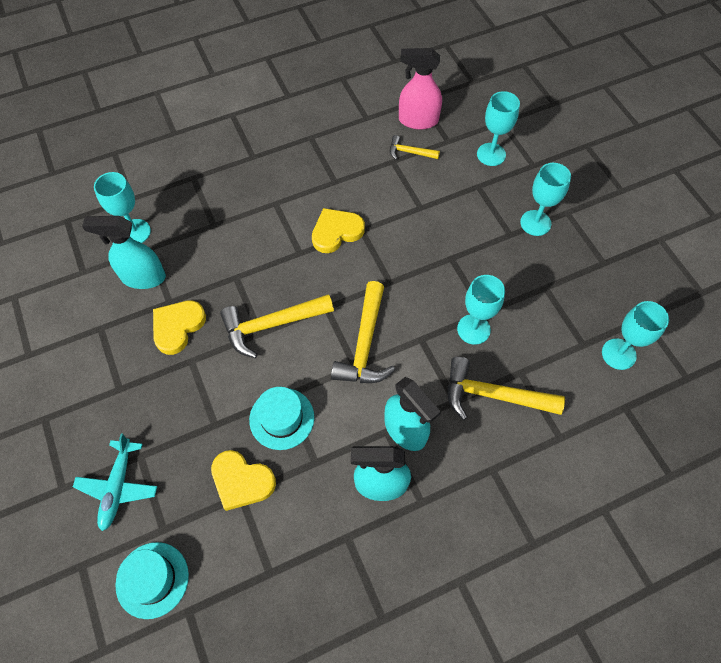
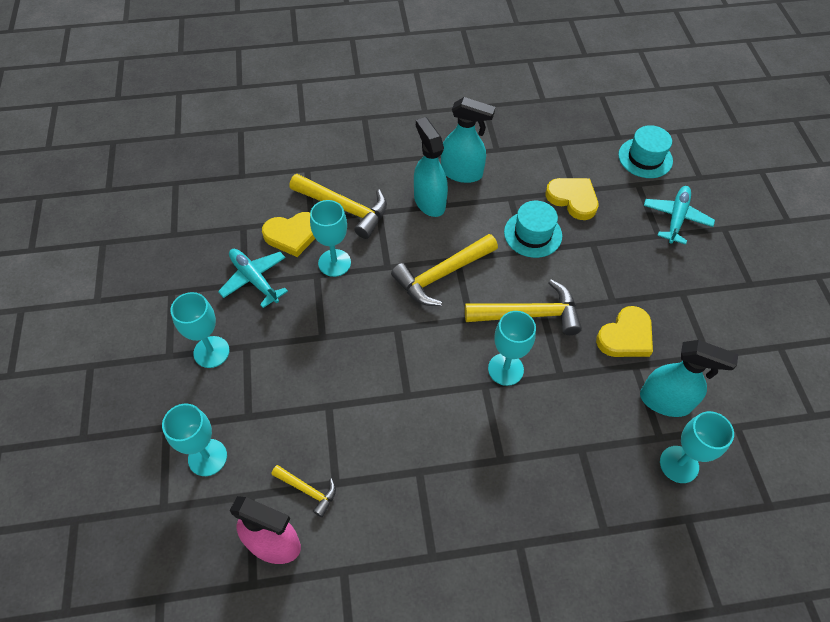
camera: 165 degrees left, 5 degrees down
yellow heart [312,208,365,253] -> yellow heart moved to [262,212,315,257]
yellow hammer [331,281,395,383] -> yellow hammer turned 150 degrees counterclockwise [391,234,498,306]
turquoise goblet [602,301,669,370] -> turquoise goblet moved to [488,311,536,386]
none -> turquoise plane [218,249,288,308]

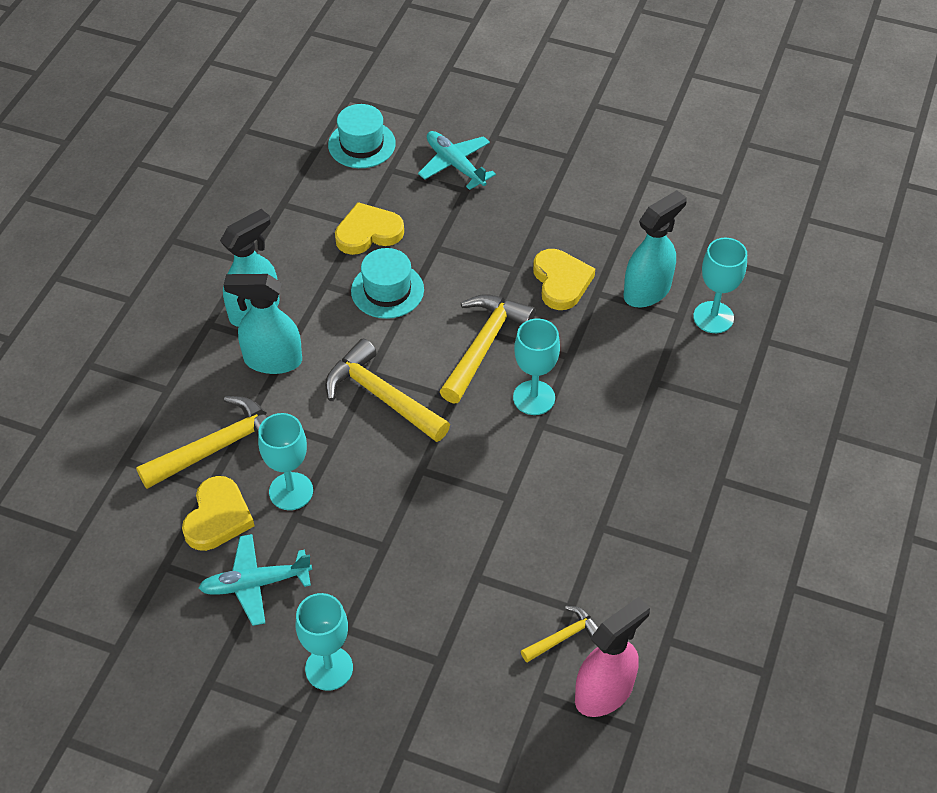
camera: 60 degrees left, 5 degrees down
turquoise goblet [162,404,227,476] -> none
yellow hammer [391,234,498,306] -> yellow hammer turned 135 degrees clockwise [325,339,450,442]

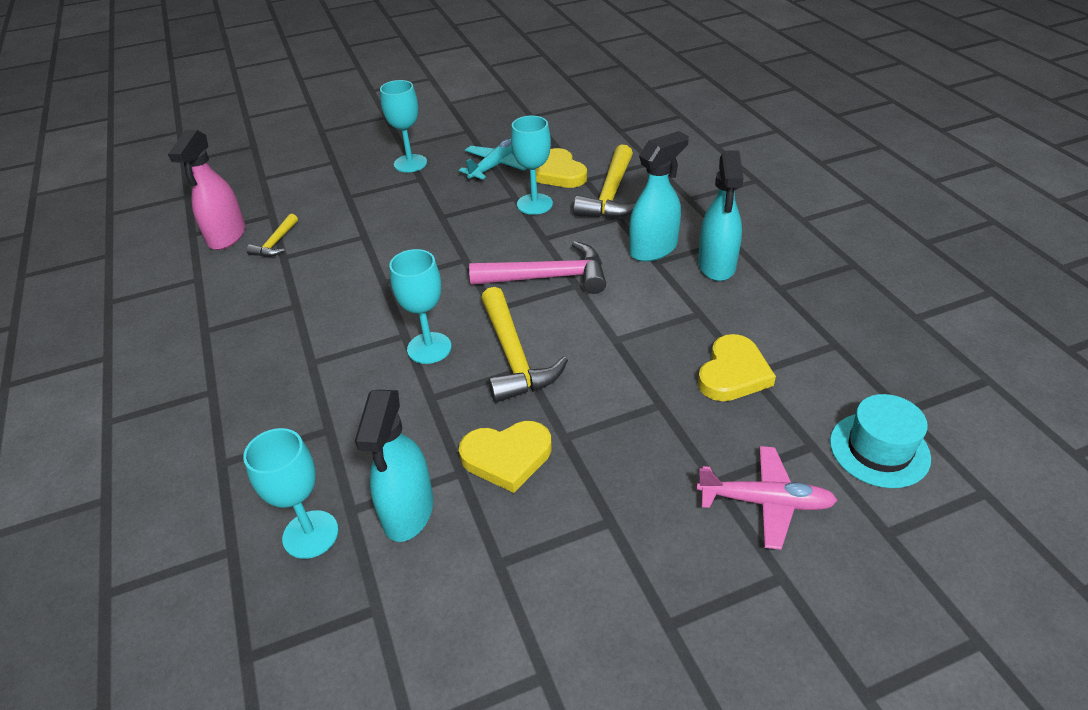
camera: 140 degrees right, 10 degrees down
yellow hammer [325,339,450,442] -> pink hammer [469,241,606,294]
turquoise hat [351,248,424,319] -> none
turquoise plane [418,131,496,190] -> pink plane [697,446,838,550]
yellow heart [533,249,595,310] -> yellow heart turned 45 degrees counterclockwise [459,421,552,493]

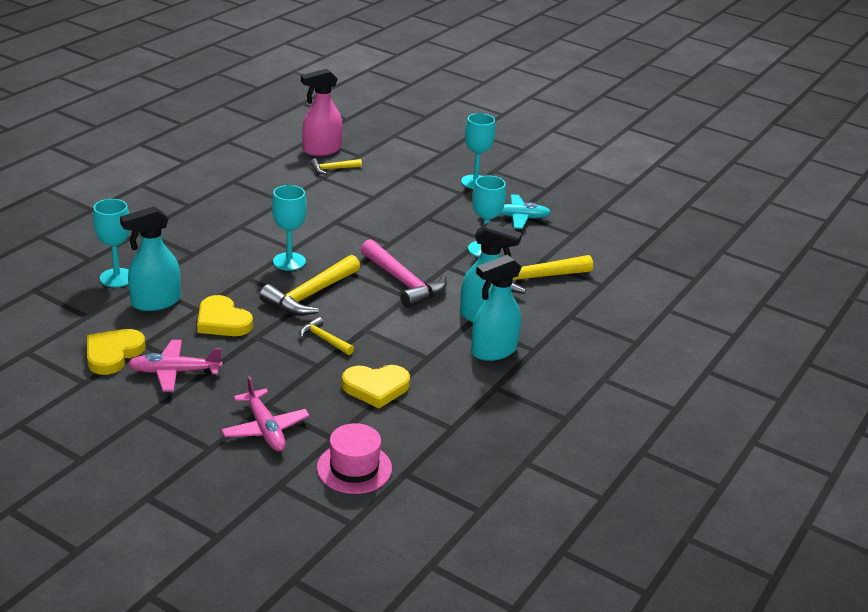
camera: 50 degrees right, 10 degrees down
yellow heart [536,148,587,188] -> yellow heart moved to [87,329,145,375]
turquoise hat [830,394,931,488] -> pink hat [317,423,392,494]
none -> pink plane [128,340,222,391]
none -> yellow hammer [299,317,354,355]

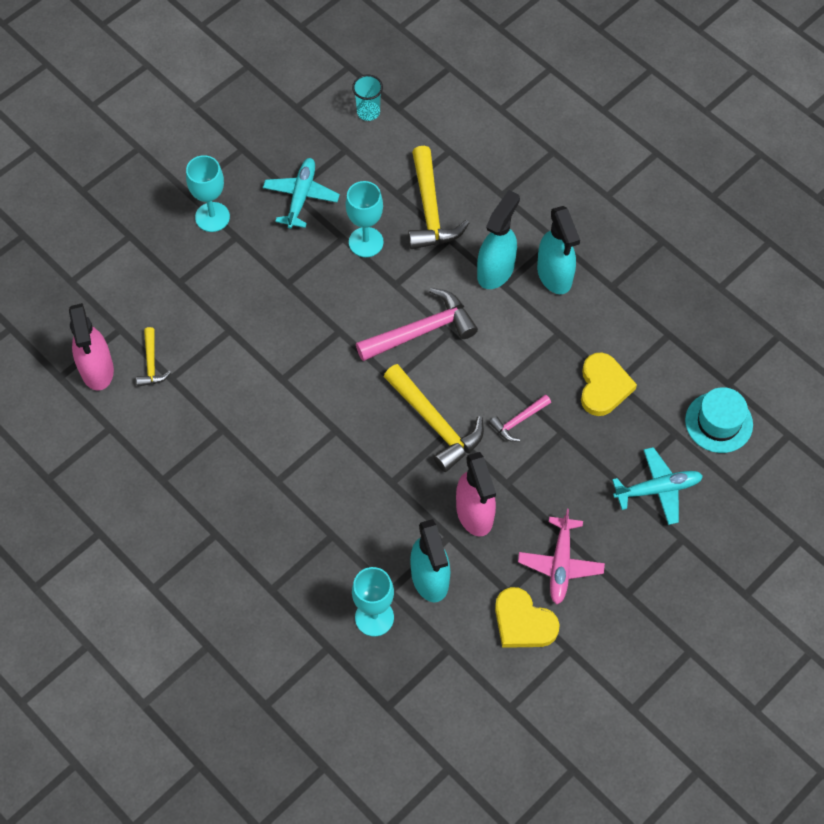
camera: 75 degrees left, 30 degrees up
yellow heart [197,295,253,336] -> pink spray bottle [456,452,496,537]
pink plane [221,376,310,451] -> turquoise plane [612,447,703,525]
turquoise goblet [272,185,307,271] -> none
yellow hammer [299,317,354,355] -> pink hammer [489,394,551,442]
pink hat [317,423,392,494] -> turquoise hat [685,387,753,453]
none -> turquoise cup [352,75,383,121]

